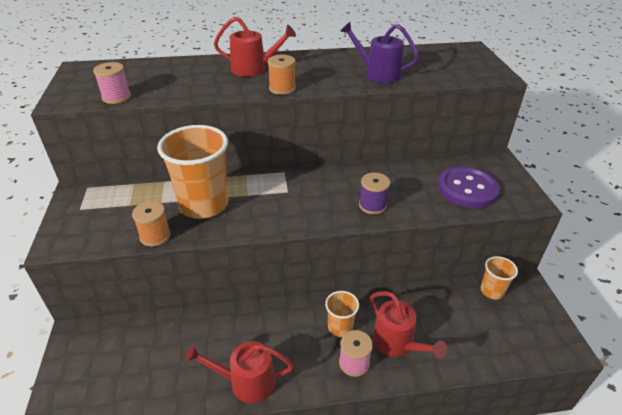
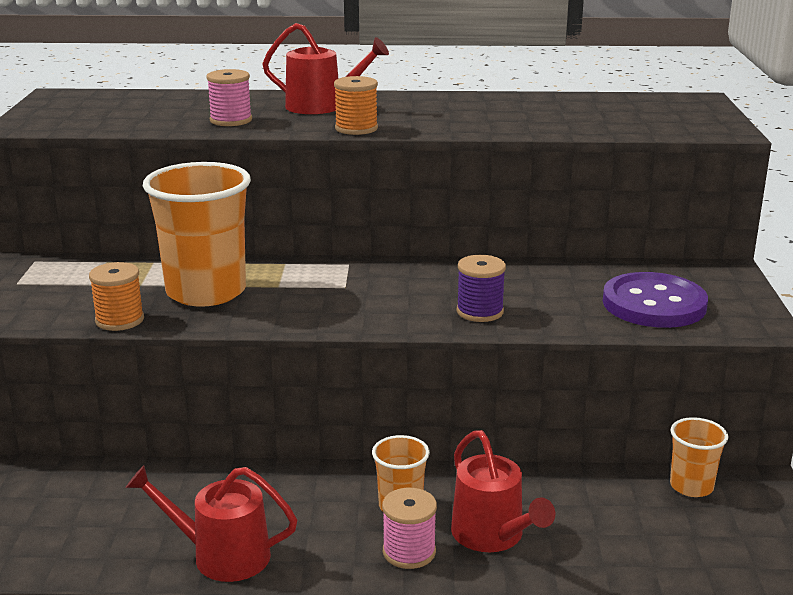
camera: 10 degrees right, 15 degrees down
pink spool [93,62,131,104] -> pink spool moved to [206,69,252,126]
purple watering can [341,22,419,83] -> none

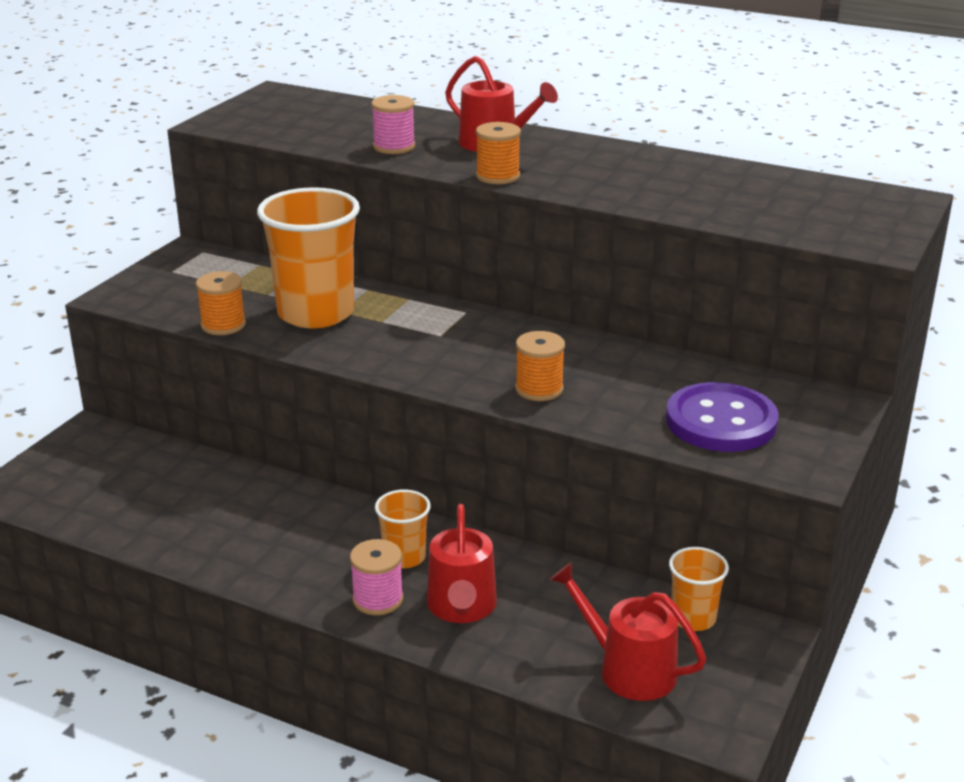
camera: 25 degrees right, 5 degrees up
red watering can [126,465,297,582] -> red watering can moved to [550,562,706,701]
purple spool [456,255,506,322] -> orange spool [515,331,565,401]

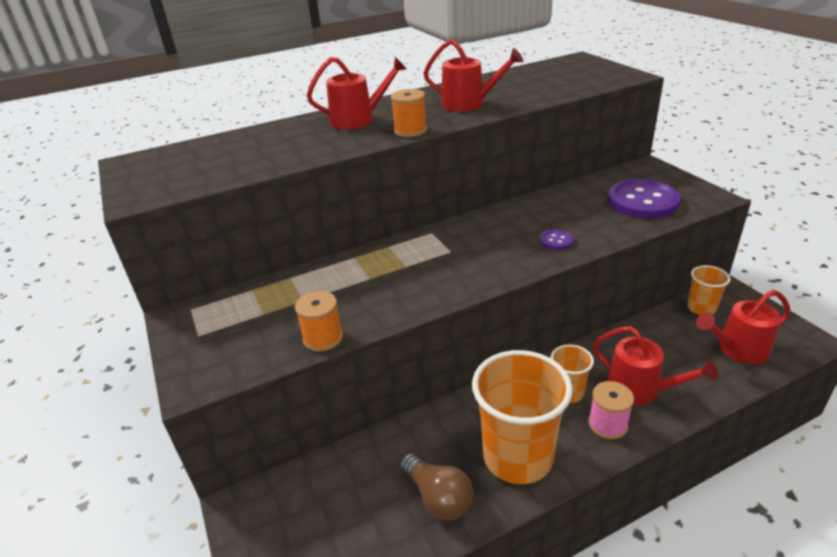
camera: 50 degrees left, 5 degrees up
orange cup [257,187,360,328] -> orange cup moved to [472,350,573,484]
pink spool [371,95,415,154] -> none
orange spool [515,331,565,401] -> purple button [540,229,574,250]
none -> brown light bulb [400,453,473,521]
none -> red watering can [423,40,523,112]

